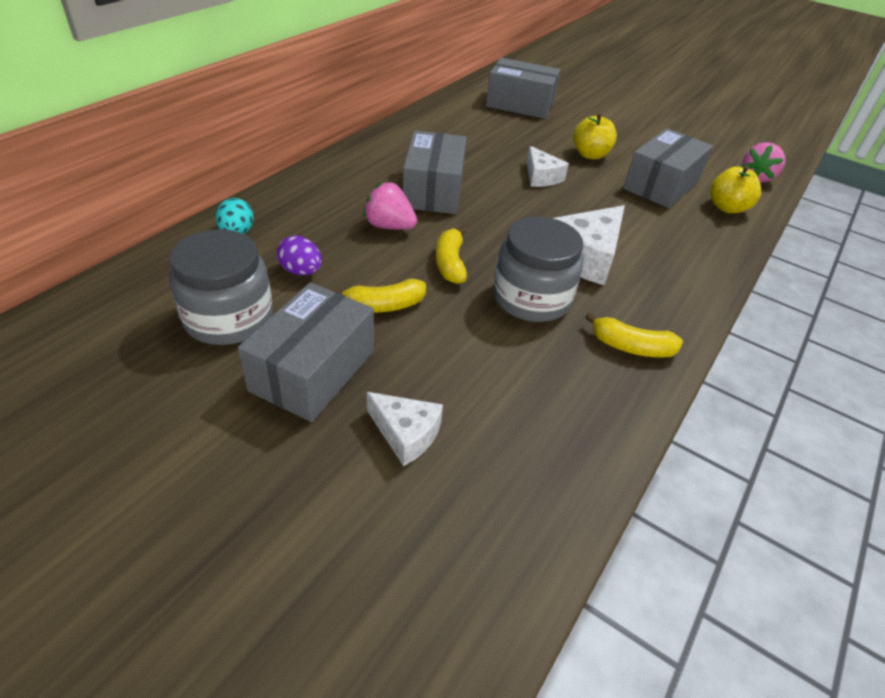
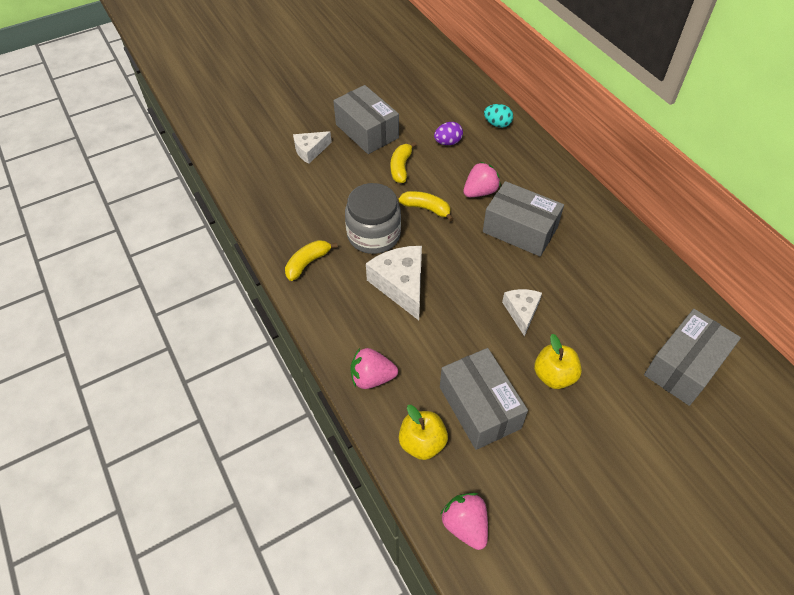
camera: 120 degrees right, 10 degrees up
grey jar [169,229,273,345] -> none
white cheese [527,146,569,187] -> white cheese turned 90 degrees clockwise [502,289,542,337]
none -> pink strawberry [350,348,398,389]

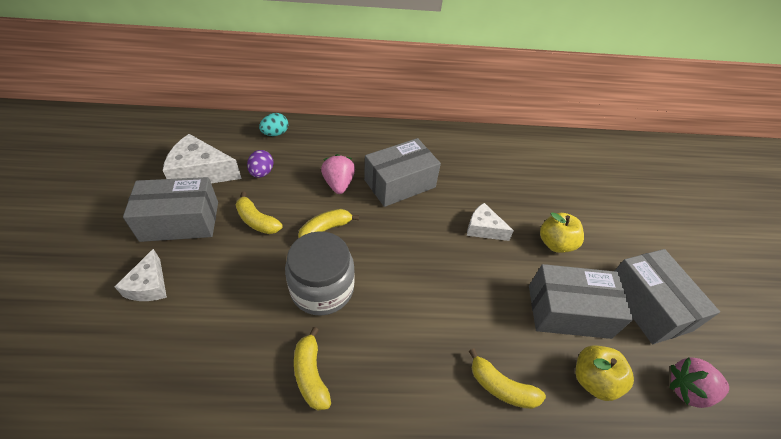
camera: 65 degrees left, 5 degrees down
pink strawberry [350,348,398,389] -> yellow banana [469,348,546,409]
white cheese [366,246,422,320] -> white cheese moved to [163,134,242,183]
grey box [644,309,741,406] -> grey box moved to [615,249,720,344]

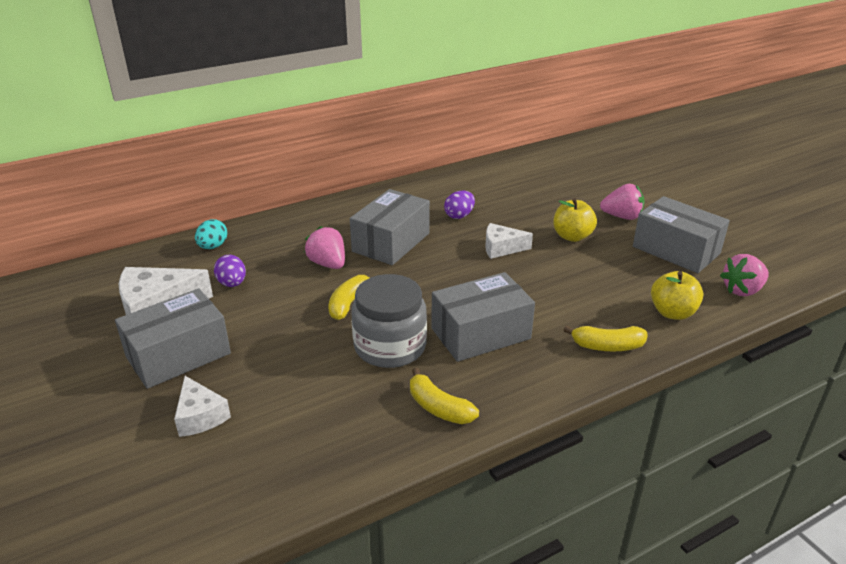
camera: 25 degrees left, 15 degrees down
yellow banana [236,192,283,234] -> none
grey box [529,264,633,339] -> grey box moved to [431,272,535,362]
none -> purple egg [444,190,475,219]
none -> pink strawberry [600,184,645,220]

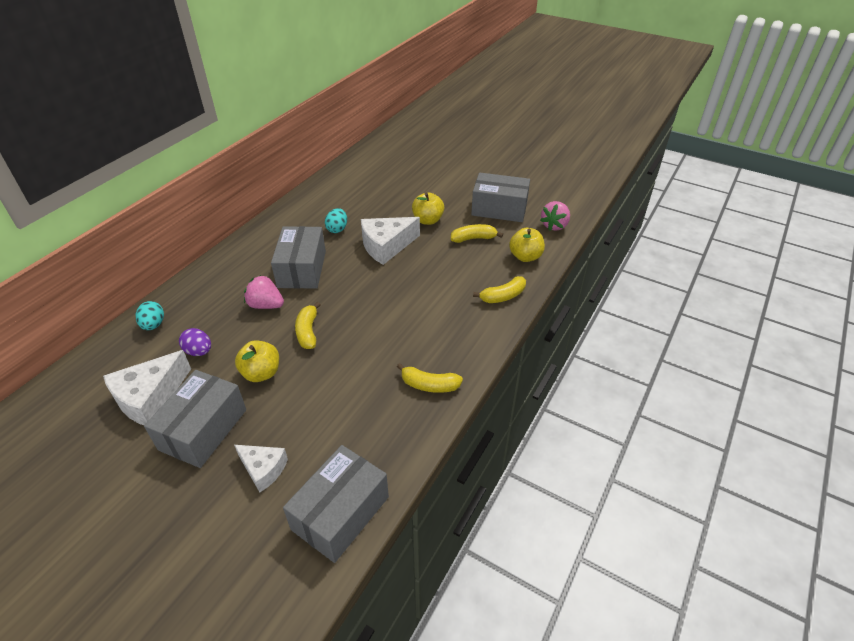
camera: 30 degrees left, 10 degrees up
grey jar [351,274,427,368] -> none
grey box [431,272,535,362] -> grey box moved to [283,445,389,563]
purple egg [444,190,475,219] -> turquoise egg [325,208,347,233]
white cheese [485,223,533,259] -> white cheese [361,217,420,265], size x1.64
pink strawberry [600,184,645,220] -> none
none -> yellow apple [235,340,279,382]
none -> yellow banana [451,224,503,243]

